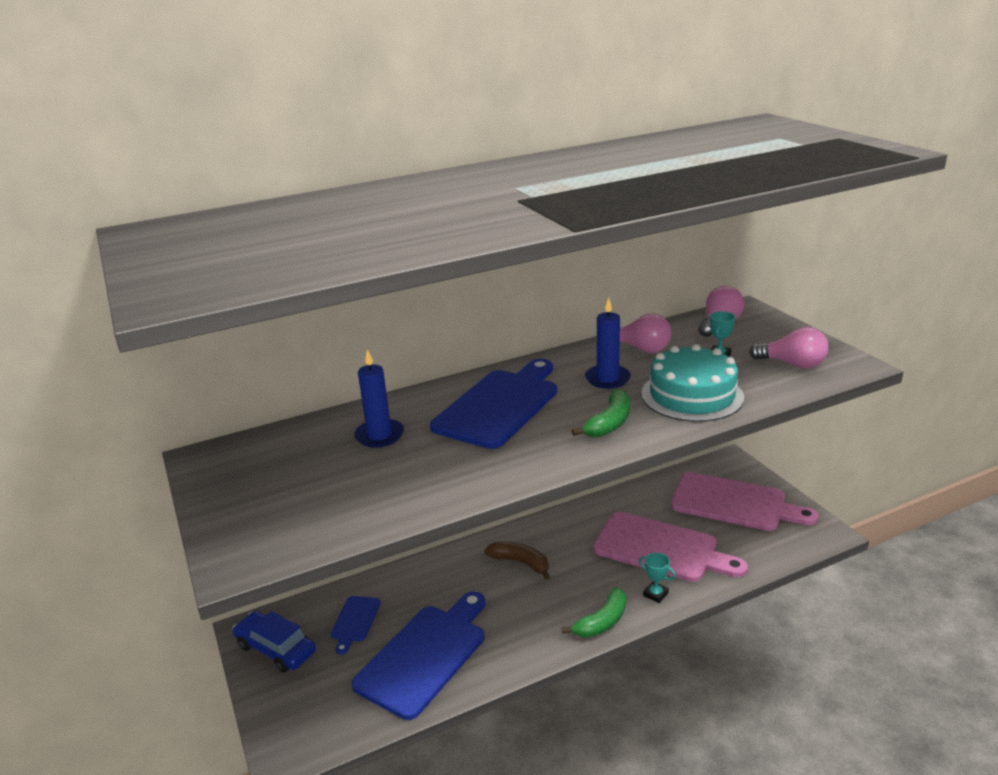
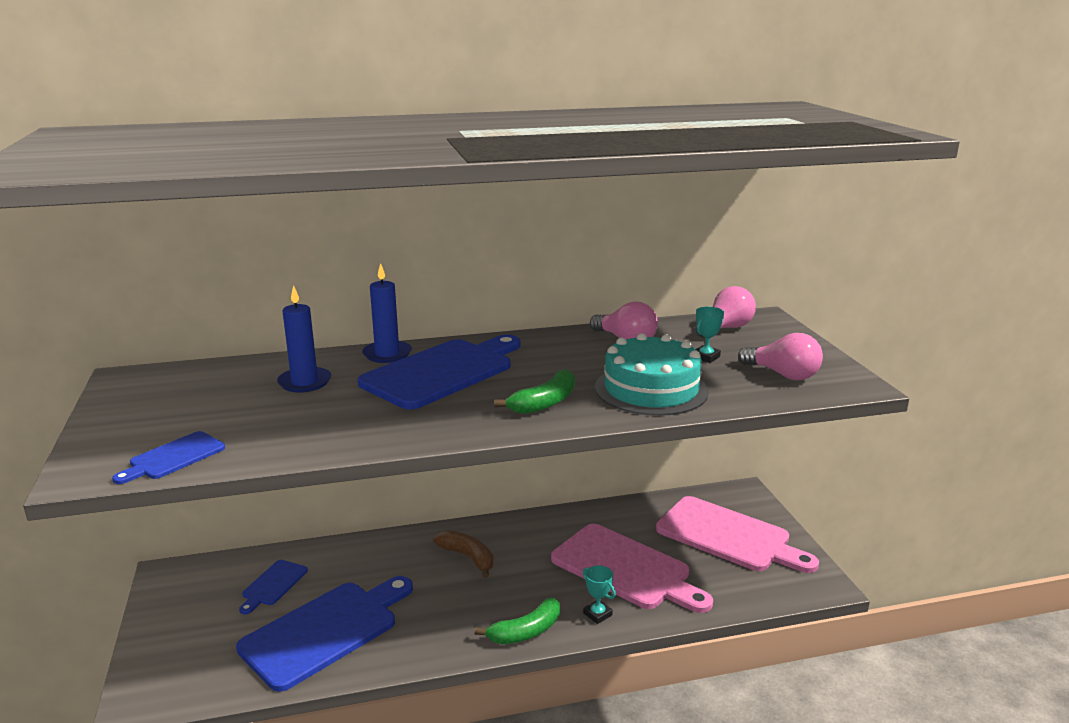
camera: 10 degrees right, 5 degrees down
blue car [232,611,316,673] -> none
blue candle [585,297,631,389] -> blue candle moved to [362,263,412,363]
none -> blue cutting board [112,431,225,484]

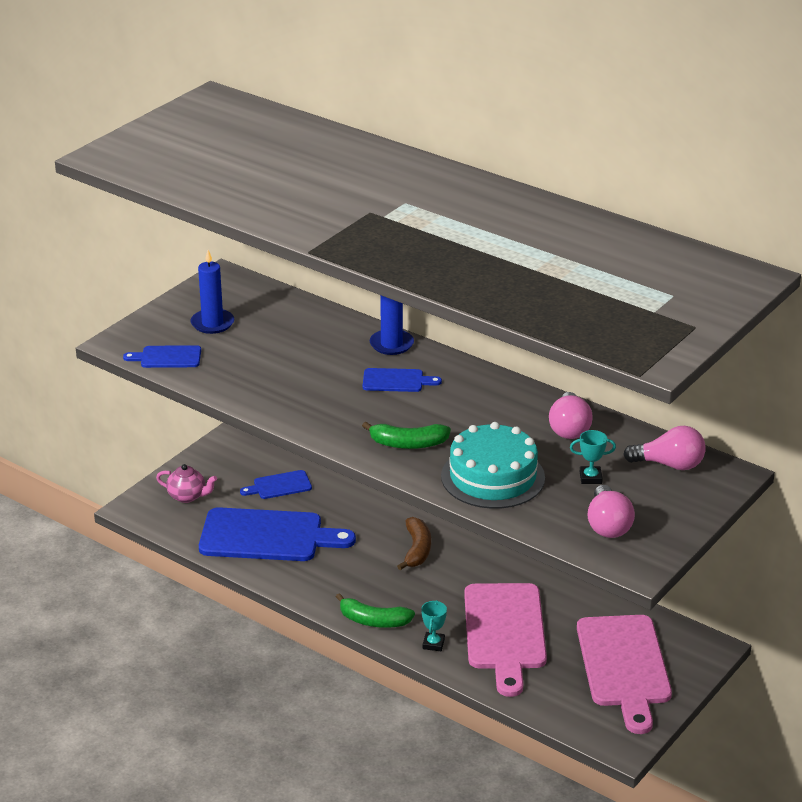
camera: 50 degrees right, 10 degrees up
blue candle [277,285,331,393] -> blue candle moved to [191,250,234,334]
blue cutting board [358,335,520,410] -> blue cutting board [363,368,442,392], size x0.48
none -> pink teapot [156,464,217,503]

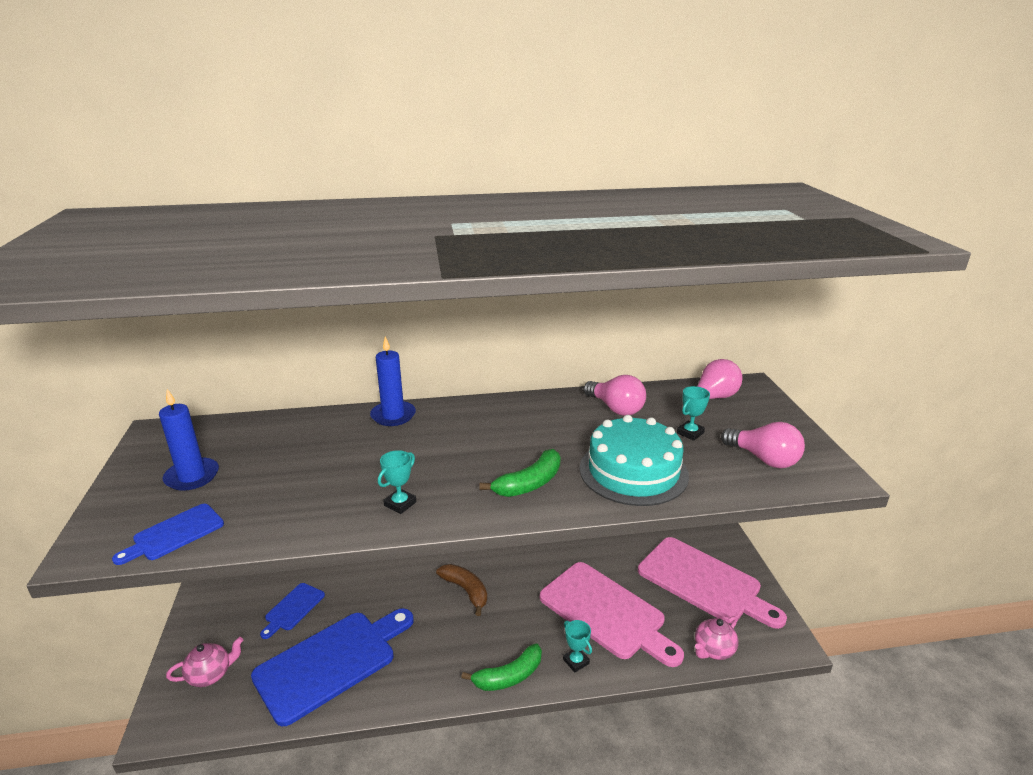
camera: 45 degrees left, 5 degrees down
blue cutting board [363,368,442,392] -> none
none -> turquoise trophy [378,450,416,514]
none -> pink teapot [695,616,738,660]

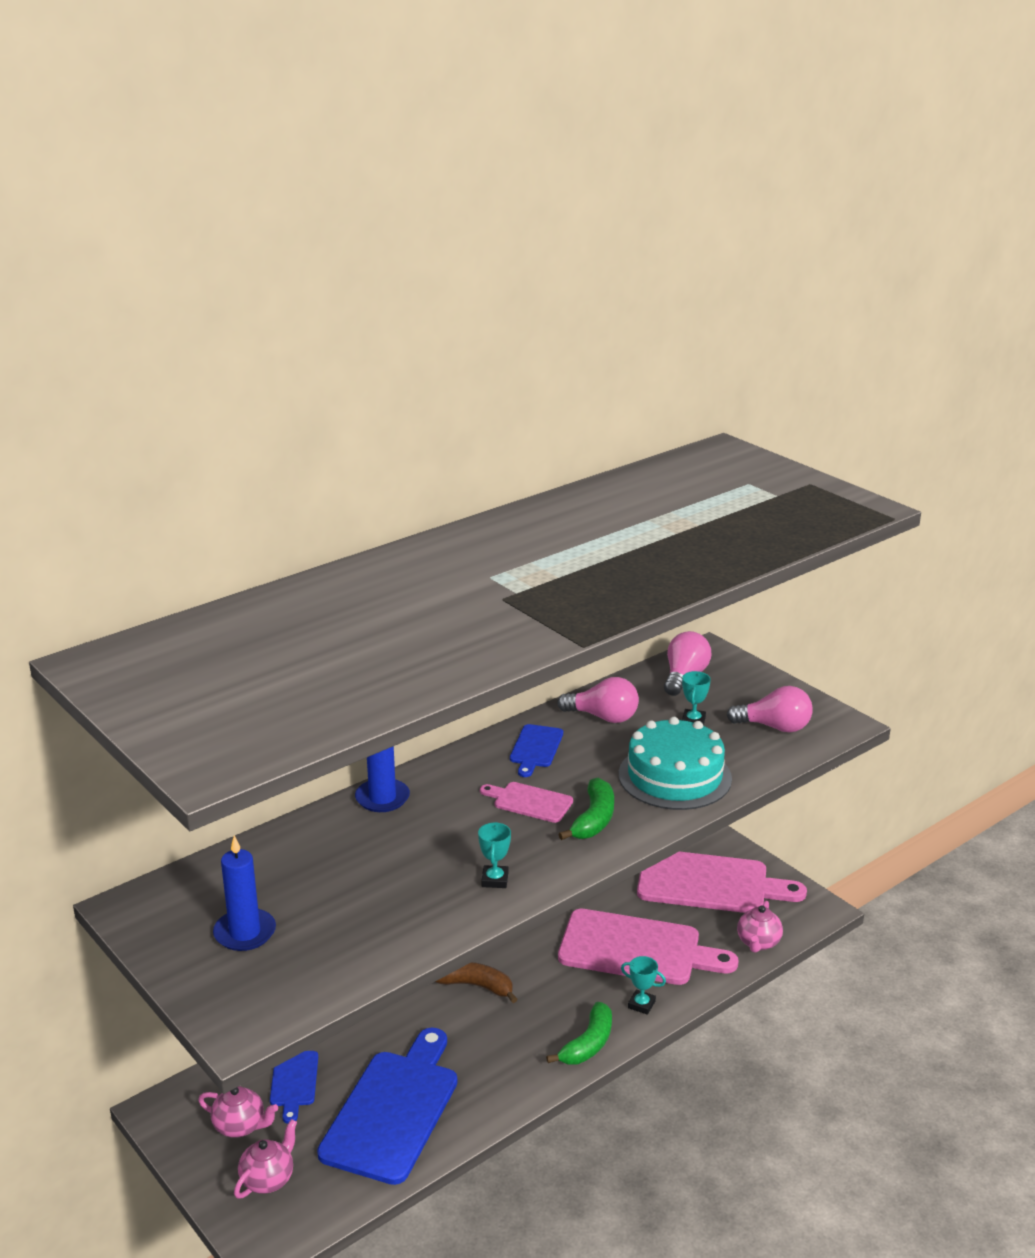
camera: 30 degrees left, 0 degrees up
blue cutting board [112,504,224,565] -> blue cutting board moved to [510,724,563,777]
none -> pink teapot [198,1086,278,1138]
none -> pink cutting board [480,782,573,823]

